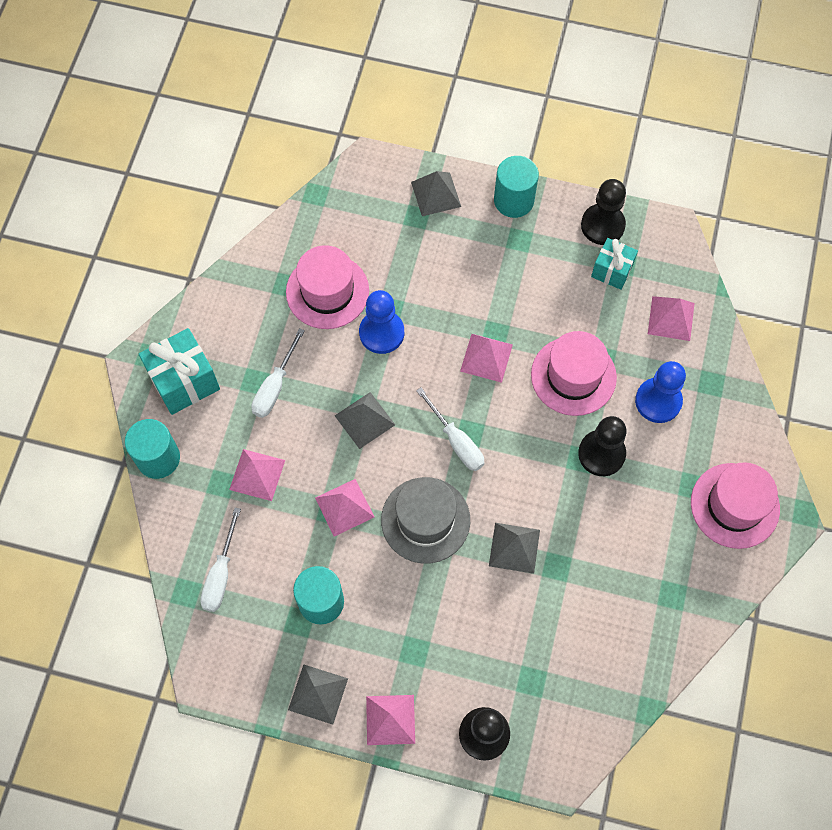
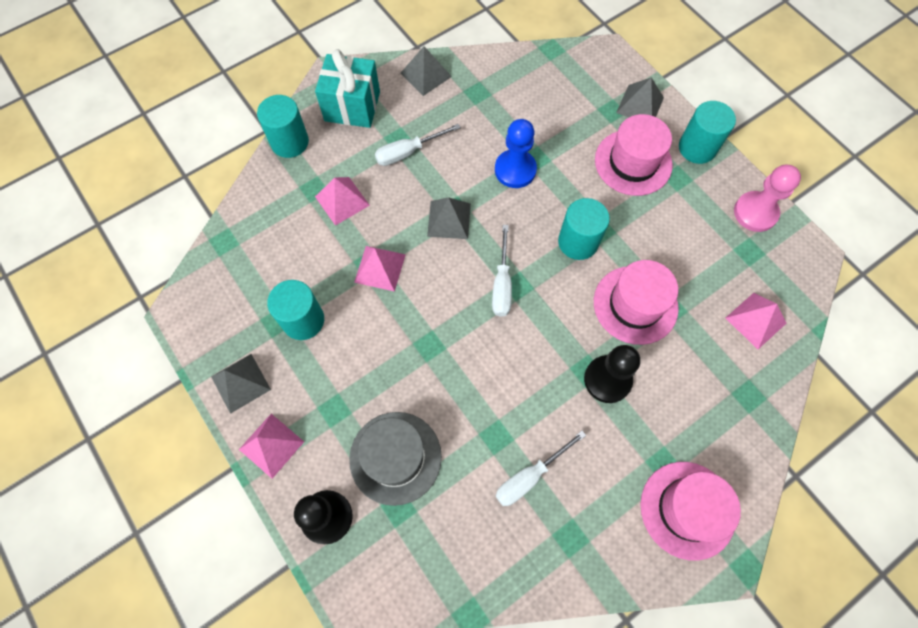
camera: 40 degrees right, 0 degrees up
white screwdriver [200,508,241,612] -> white screwdriver moved to [496,431,586,506]
pink hat [286,245,369,329] -> pink hat moved to [595,114,673,196]
grey hat [381,477,470,564] -> grey hat moved to [349,412,442,506]
pink pyramid [460,334,513,383] -> turquoise cylinder [558,198,610,260]
grey pyramid [489,523,540,574] -> grey pyramid moved to [400,46,452,96]
black pawn [581,179,626,245] -> pink pawn [734,165,801,232]
turquoise gift [591,238,638,290] -> none
blue pawn [635,361,686,423] -> none

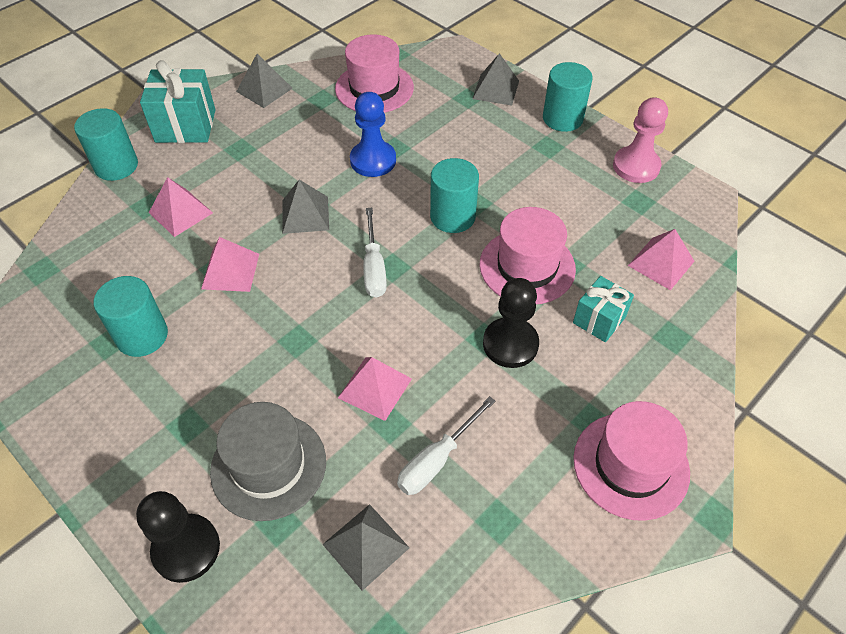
camera: 10 degrees left, 15 degrees down
grey pyramid [211,354,271,414] -> grey pyramid moved to [322,504,410,591]
pink pyramid [239,414,304,479] -> pink pyramid moved to [338,357,412,421]
white screwdriver [375,124,461,166] -> none
pink hat [595,114,673,196] -> pink hat moved to [335,35,414,113]
none -> turquoise gift [573,276,634,342]

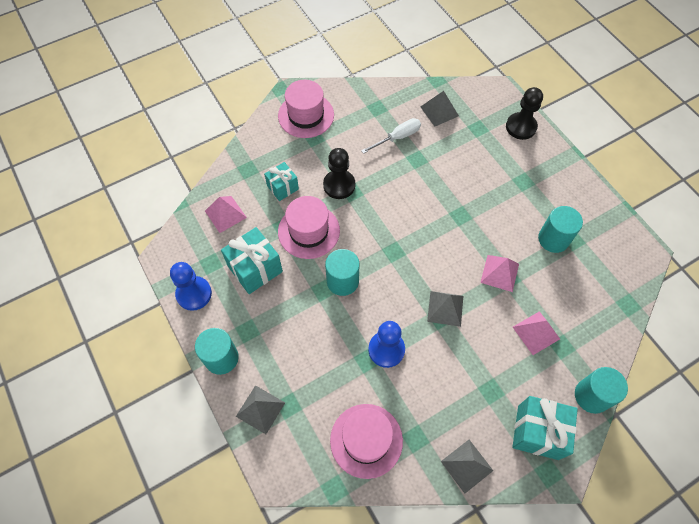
camera: 165 degrees left, 10 degrees up
grey hat [210,402,326,521] -> none
pink pyramid [338,357,412,421] -> none
white screwdriver [363,208,387,298] -> none
pink pawn [613,97,668,183] -> blue pawn [170,262,212,311]
none -> turquoise gift [221,227,283,294]

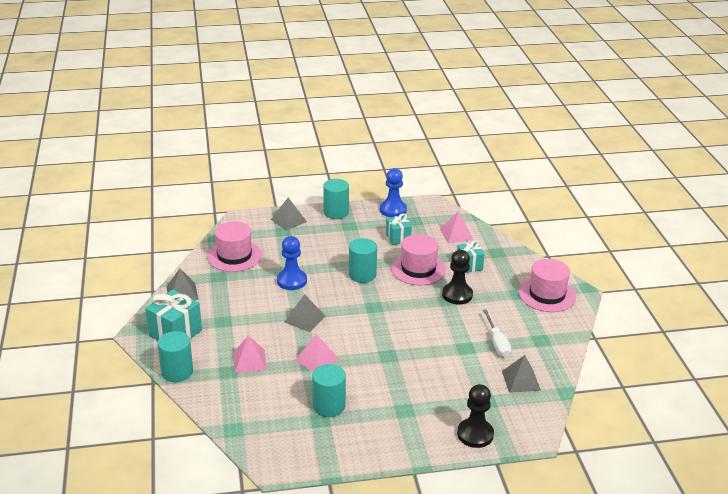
camera: 110 degrees right, 30 degrees down
turquoise gift [221,227,283,294] -> turquoise gift [386,214,412,245], size x0.62

